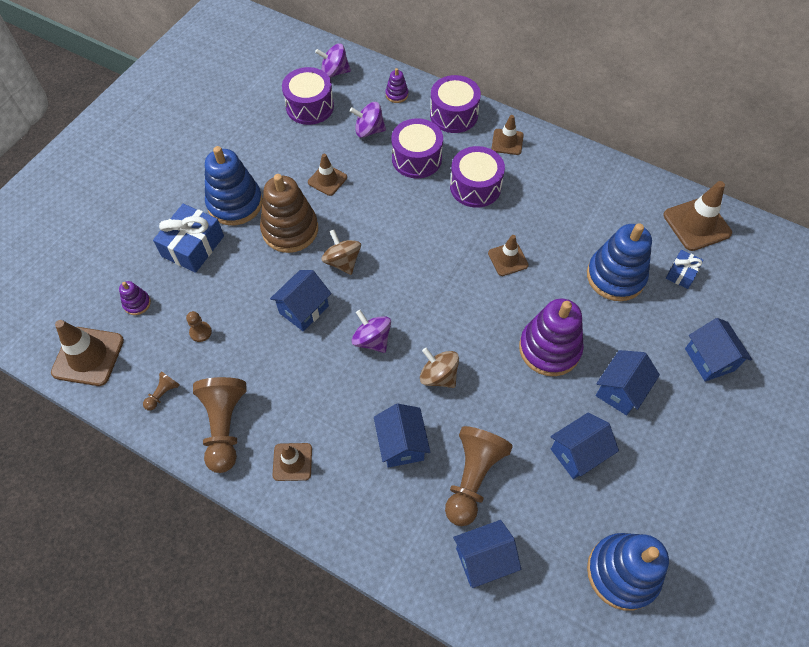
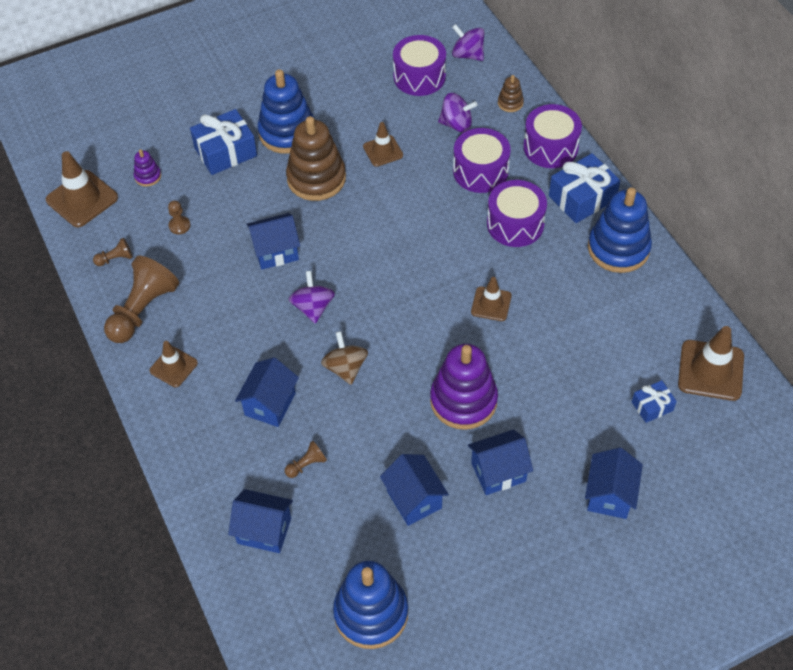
camera: 35 degrees right, 5 degrees down
brown spinning top [321,230,361,275] -> none
purple spinning top [350,102,386,138] -> purple spinning top turned 150 degrees clockwise [438,93,478,133]
purple stacking toy [386,68,408,103] -> brown stacking toy [498,75,524,112]
brown pawn [445,426,513,526] -> brown pawn [285,441,327,478], size x0.45
brown traffic cone [491,115,523,155] -> blue gift [549,153,620,223]
blue house [550,412,619,479] -> blue house turned 60 degrees clockwise [380,454,449,526]
blue stacking toy [587,223,652,301] -> blue stacking toy moved to [588,187,652,273]

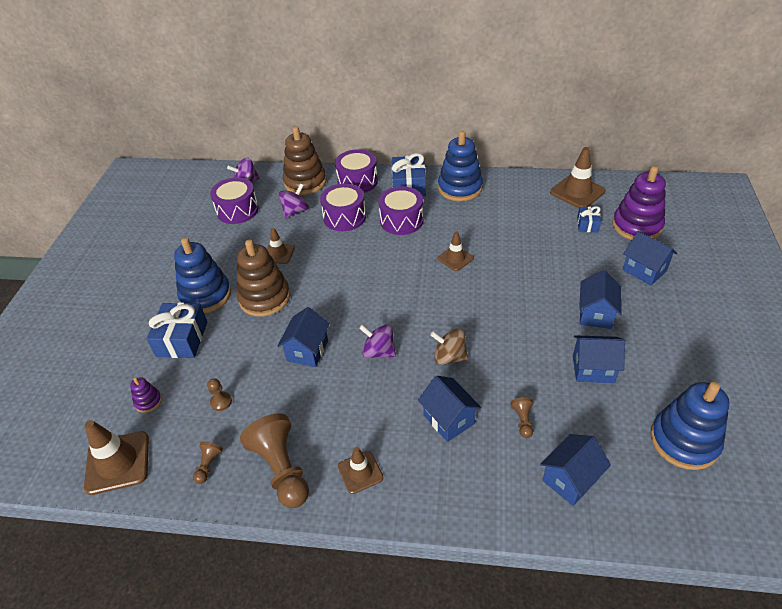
camera: 55 degrees left, 10 degrees down
purple stacking toy [430,344,498,430] -> purple stacking toy moved to [612,166,666,240]
brown stacking toy [498,75,524,112] -> brown stacking toy [283,126,327,195], size x2.21

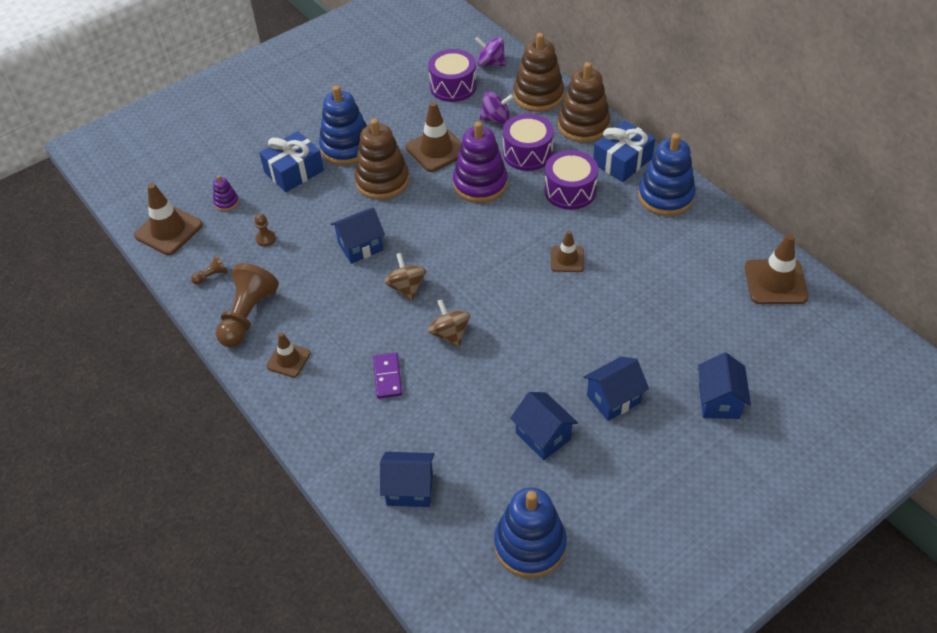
camera: 45 degrees right, 5 degrees up
brown traffic cone [267,228,295,264] -> brown traffic cone [406,102,462,172], size x1.64
purple drum [335,149,378,193] -> brown stacking toy [558,62,611,143]
purple spinning top [359,324,396,358] -> brown spinning top [384,253,426,301]
blue house [418,376,481,442] -> purple domino [373,353,402,399]
brown pawn [510,397,533,438] -> none
blue gift [577,206,601,233] -> none
purple stacking toy [612,166,666,240] -> purple stacking toy moved to [453,121,508,203]

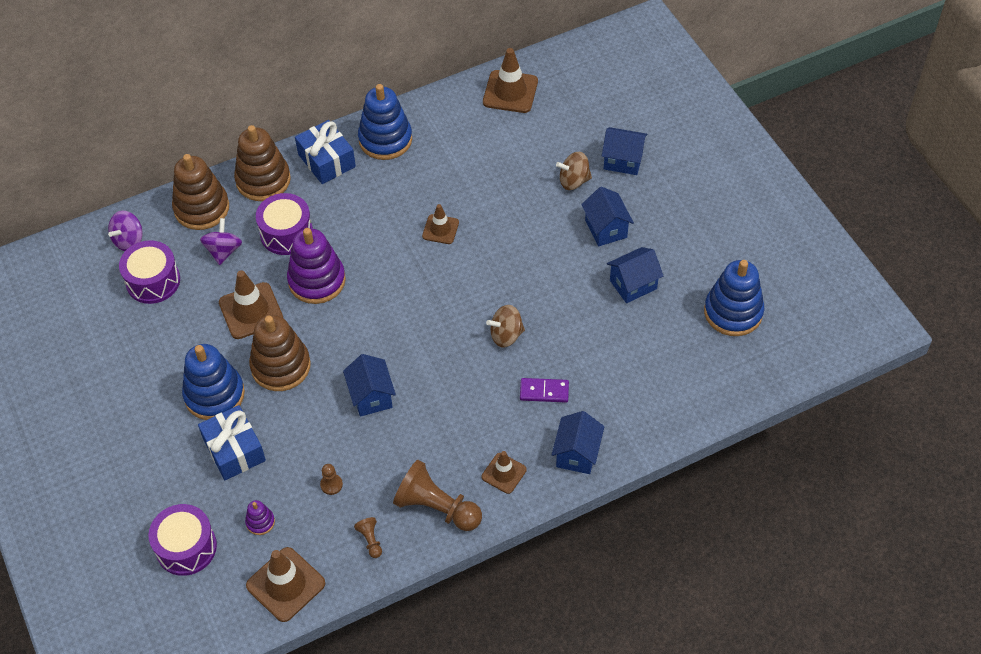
camera: 80 degrees left, 5 degrees up
blue house [380,452,434,507] -> blue house moved to [552,411,604,474]
brown spinning top [384,253,426,301] -> brown spinning top moved to [556,152,592,190]
purple drum [544,150,598,210] -> purple drum moved to [148,504,217,576]

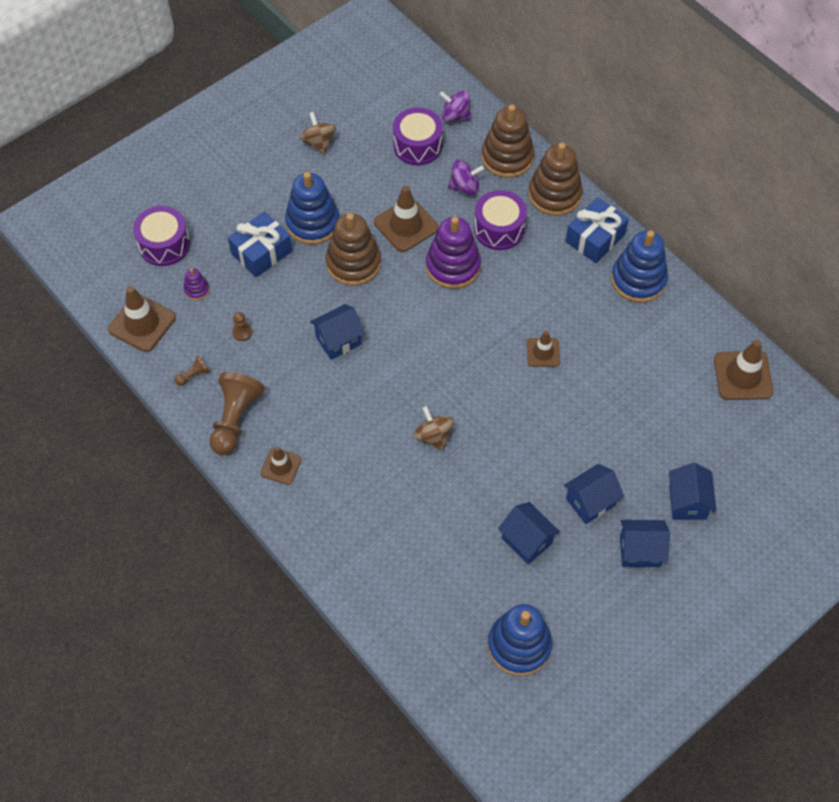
camera: 75 degrees right, 5 degrees up
purple domino [520,378,569,402] -> none
blue house [552,411,604,474] -> blue house moved to [620,520,670,567]
brown spinning top [556,152,592,190] -> brown spinning top moved to [300,112,336,155]

